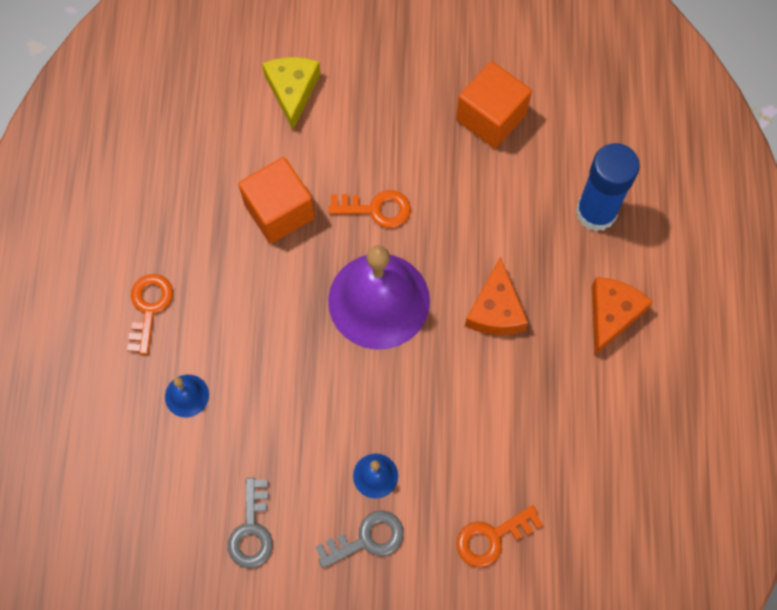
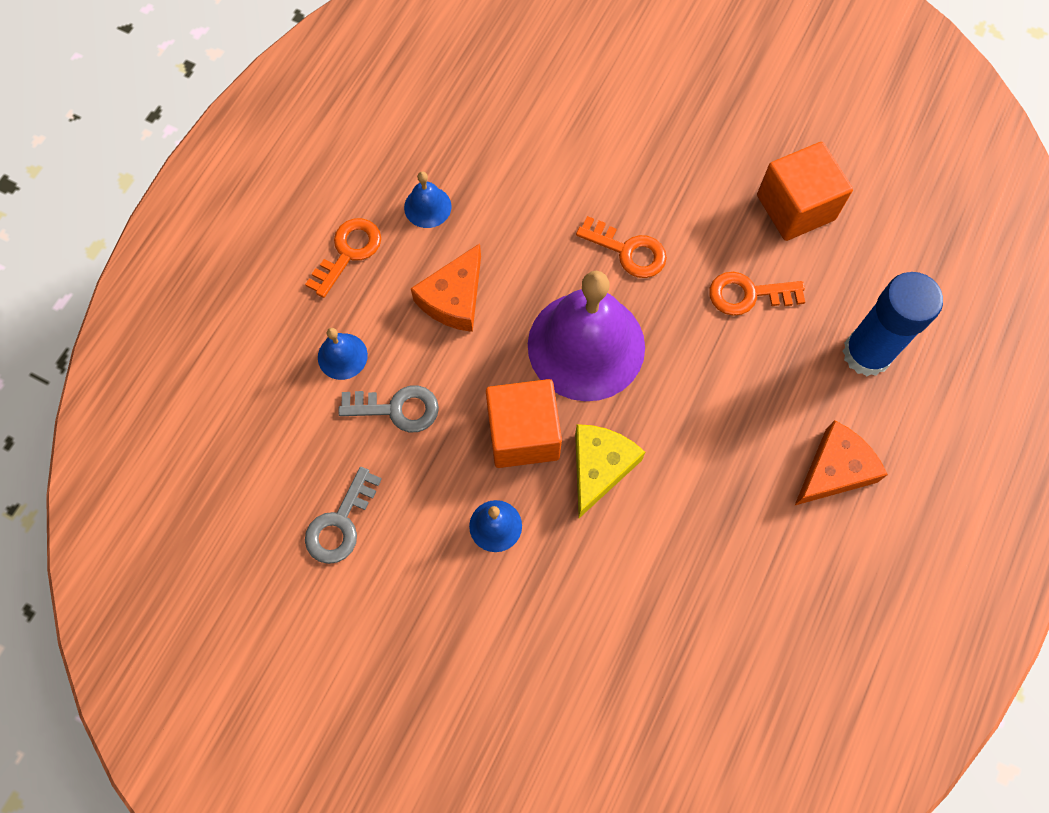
camera: 25 degrees right, 0 degrees up
orange cube [238,157,315,244] -> orange cube moved to [486,379,562,468]
yellow cheese [262,57,321,130] -> yellow cheese moved to [575,424,645,518]
grey key [315,510,404,568] -> grey key moved to [338,385,439,433]
orange key [457,505,543,568] -> orange key moved to [709,272,805,316]
orange cheese [465,257,528,335] -> orange cheese moved to [411,243,481,332]
none -> blue bell [404,171,452,228]

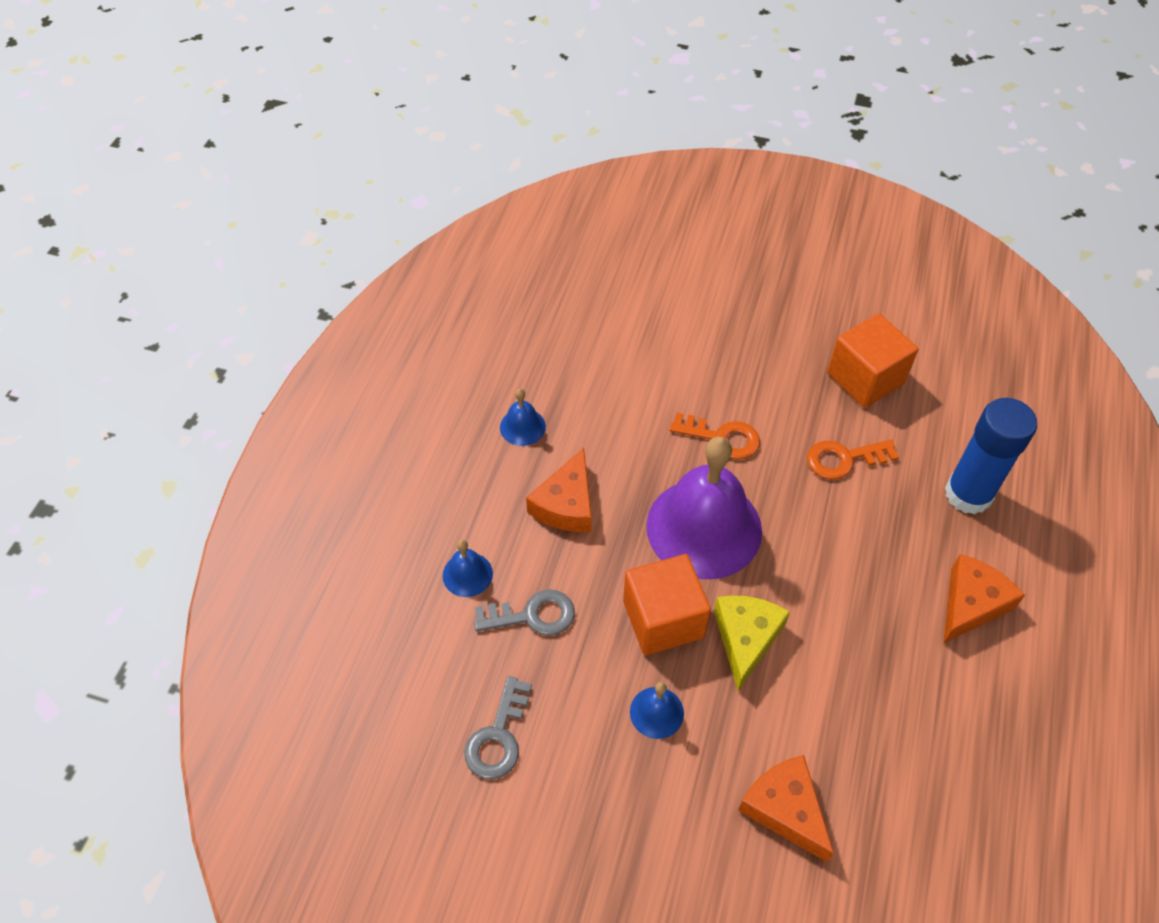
camera: 10 degrees left, 15 degrees down
orange key [305,218,381,298] -> none
none -> orange cheese [738,755,834,862]

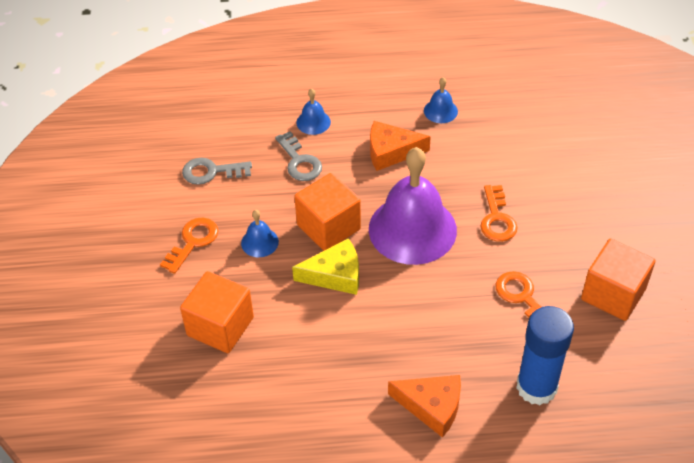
camera: 70 degrees right, 5 degrees down
orange cheese [738,755,834,862] -> orange cube [180,271,254,353]
none -> orange key [160,218,218,274]

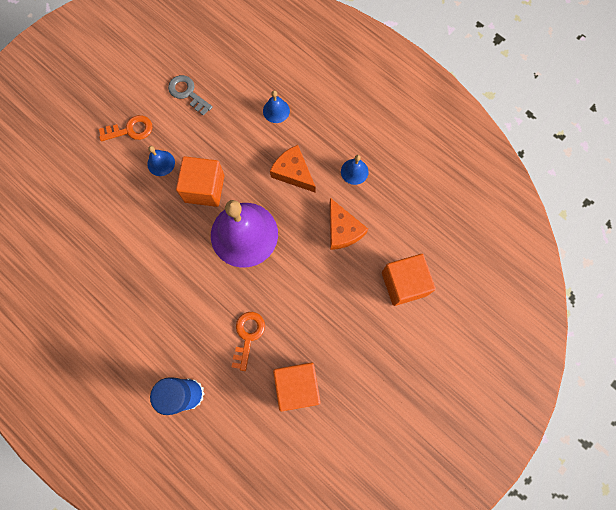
camera: 45 degrees right, 25 degrees up
orange cube [180,271,254,353] -> orange cube moved to [382,254,436,306]
grey key [275,131,322,181] -> none
yellow cheese [292,238,359,295] -> none
orange cheese [388,375,461,438] -> orange cheese moved to [330,198,368,250]
orange key [480,185,518,242] -> none

